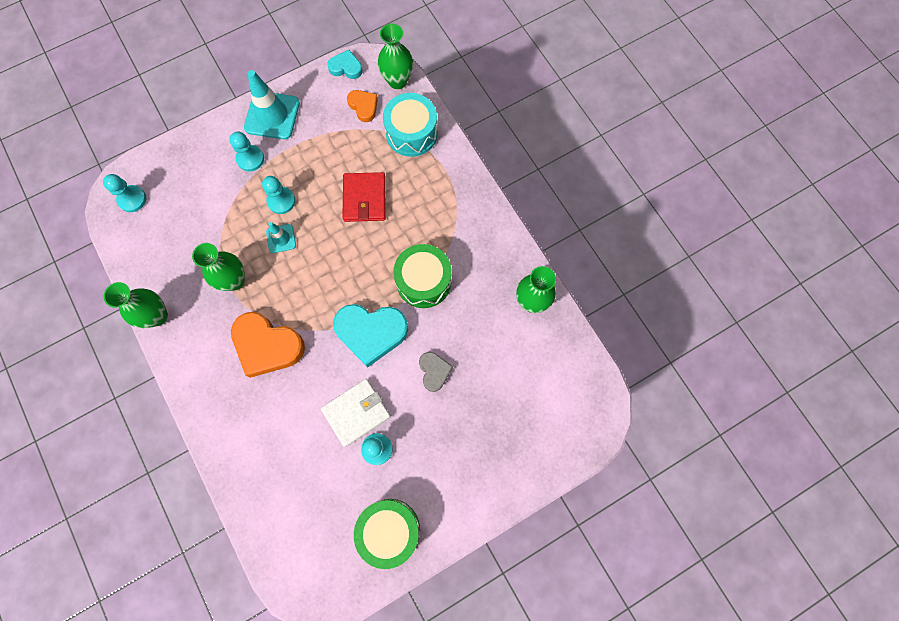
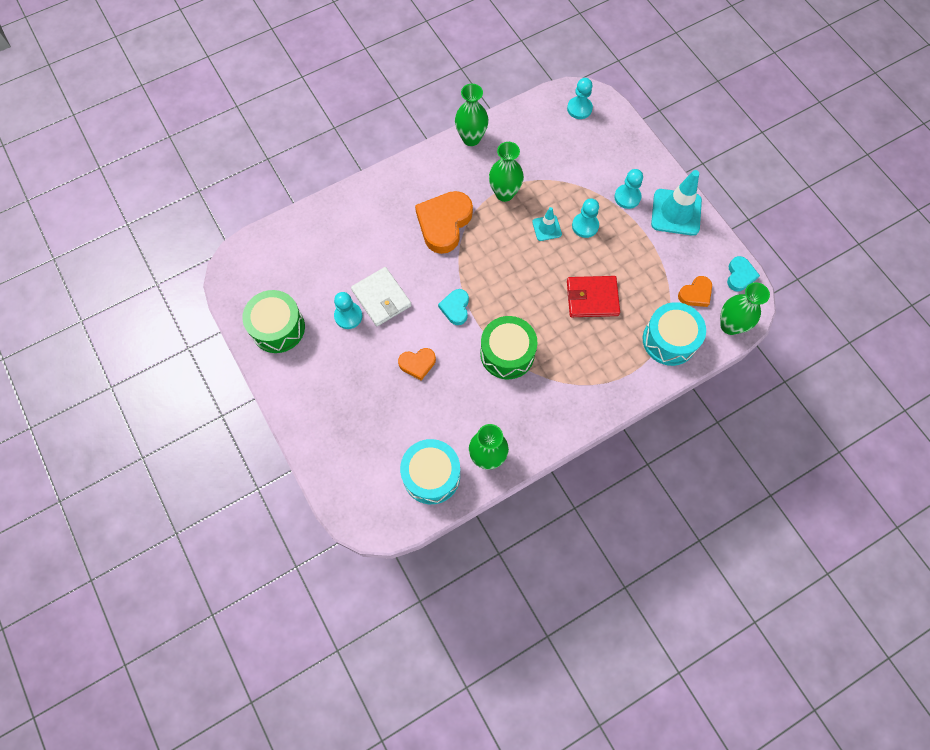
camera: 90 degrees right, 5 degrees down
turquoise heart [333,304,408,367] -> turquoise heart [438,289,469,325], size x0.53
grey heart [419,352,453,392] -> orange heart [398,348,436,380]
none -> turquoise drum [400,439,460,504]

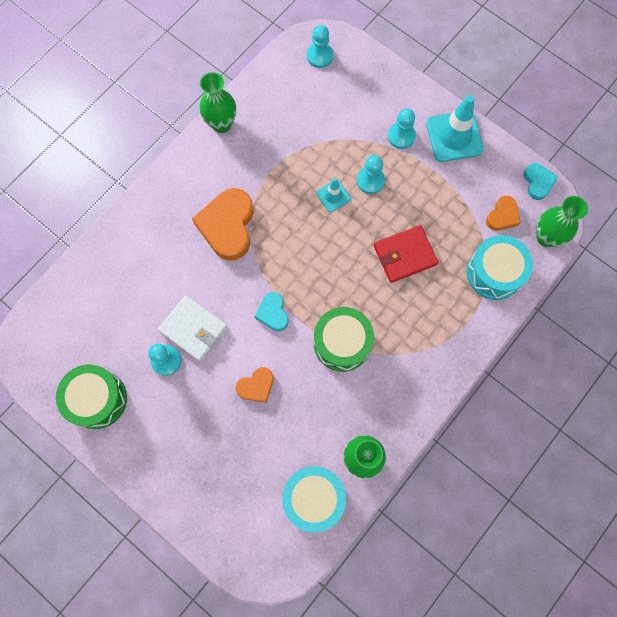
camera: 20 degrees left, 5 degrees up
green vase [489,142,524,202] -> none

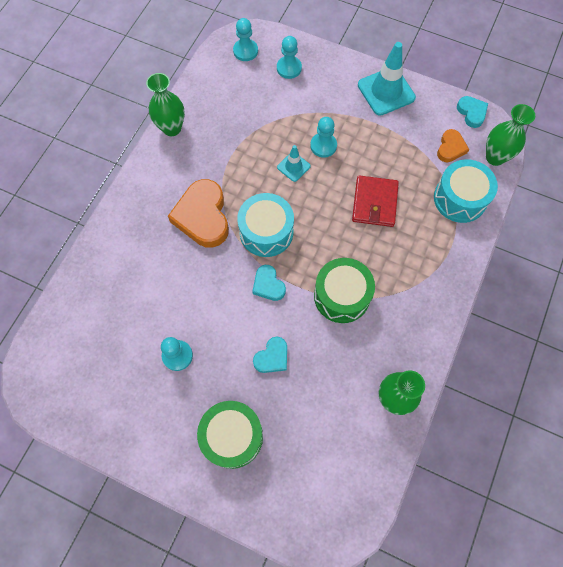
camera: 15 degrees left, 5 degrees down
green drum [56,365,127,429] -> green drum moved to [197,401,263,469]
white wallet [158,295,227,361] -> none
orange heart [236,367,274,403] -> turquoise heart [253,337,287,373]
turquoise drum [282,466,346,533] -> turquoise drum moved to [237,193,294,257]
red wallet [373,225,438,283] -> red wallet turned 45 degrees counterclockwise [352,175,399,227]
turquoise pawn [388,108,416,149] -> turquoise pawn moved to [277,36,302,79]

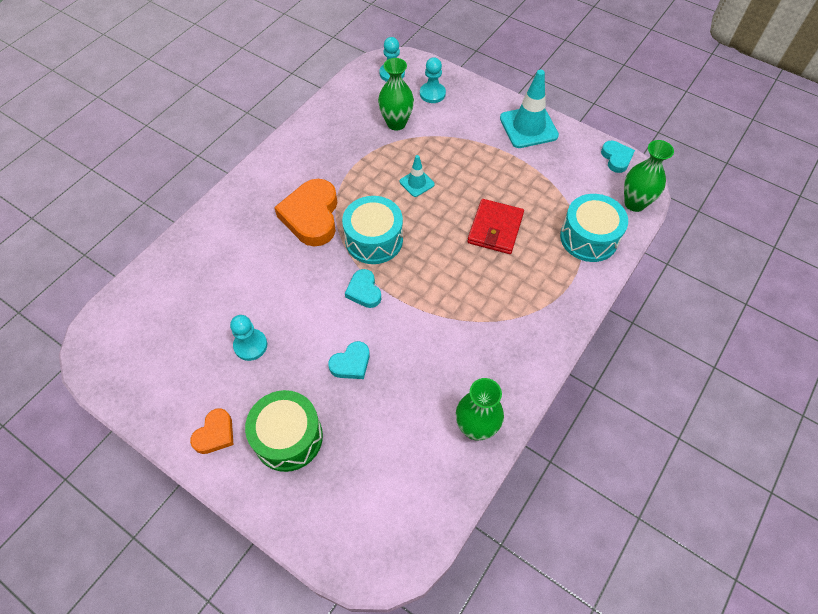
camera: 10 degrees right, 10 degrees down
green vase [146,73,185,136] -> green vase moved to [378,58,414,130]
turquoise pawn [310,117,337,158] -> none
green drum [314,258,375,323] -> none
orange heart [437,129,469,162] -> orange heart moved to [190,408,233,454]

